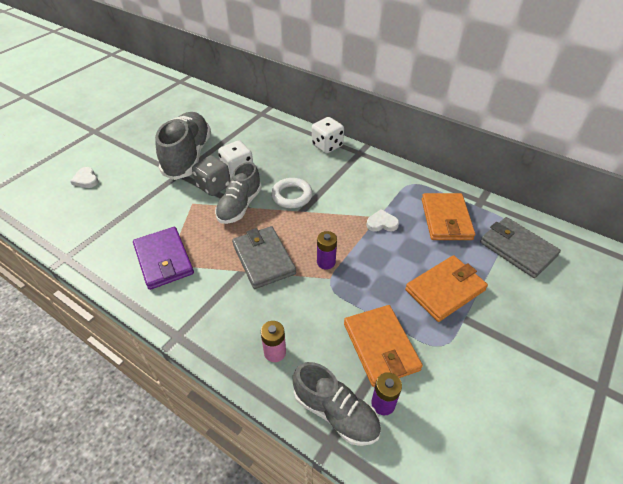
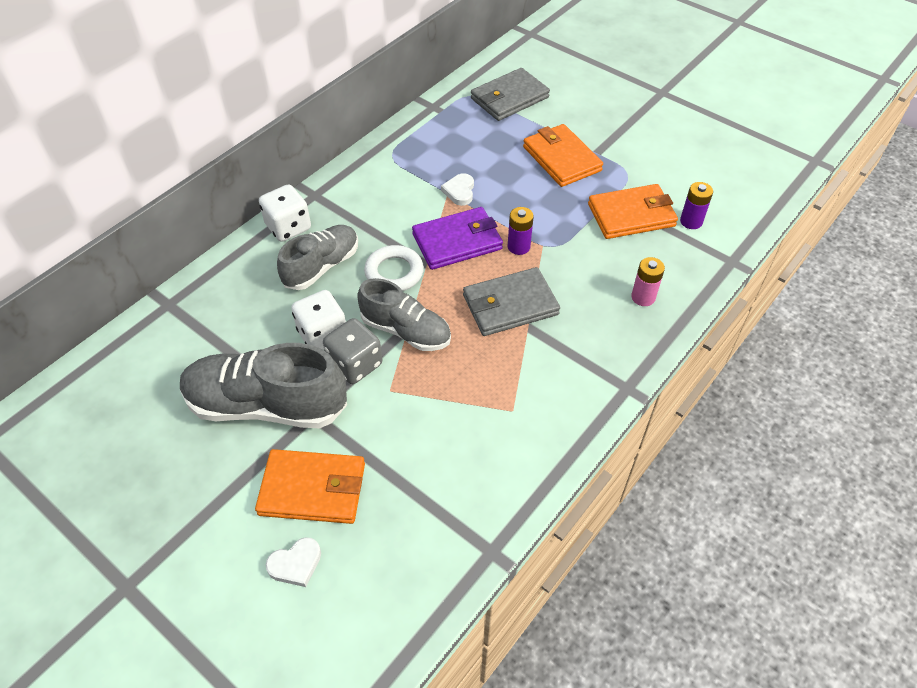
camera: 85 degrees left, 5 degrees up
purple wallet [133,227,194,290] -> purple wallet moved to [412,207,503,270]
grey shoe [293,362,381,446] -> grey shoe moved to [277,225,358,290]
orange wallet [422,193,475,240] -> orange wallet moved to [255,449,365,524]

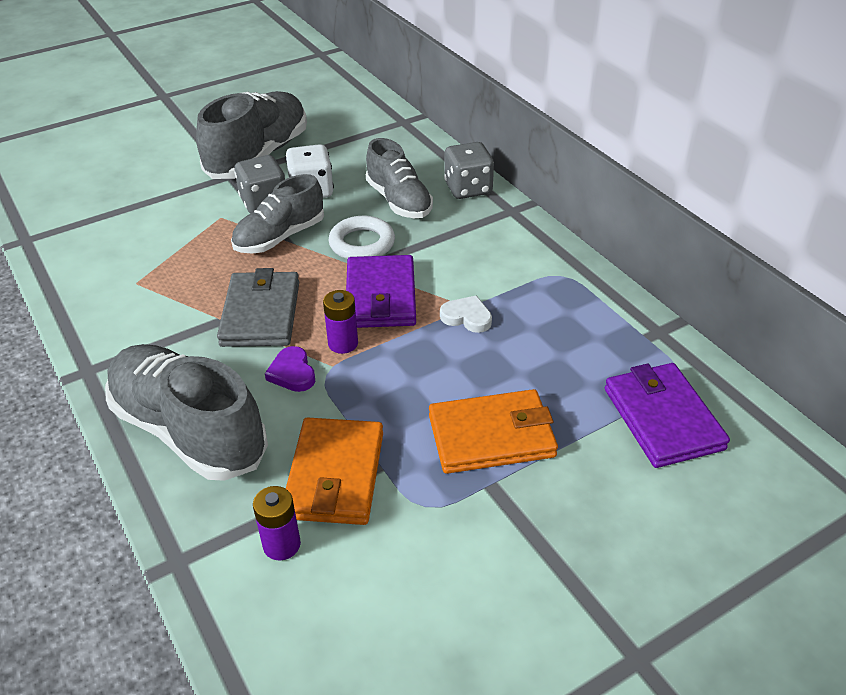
camera: 110 degrees right, 10 degrees down
orange wallet [255,449,365,524] -> none
white dice [259,184,311,242] -> grey dice [444,142,494,199]
white heart [265,537,321,587] -> none
grey wallet [471,68,550,121] -> purple wallet [605,363,730,468]
pink battery [631,257,665,306] -> grey shoe [105,344,268,481]
none -> purple heart [265,346,315,392]

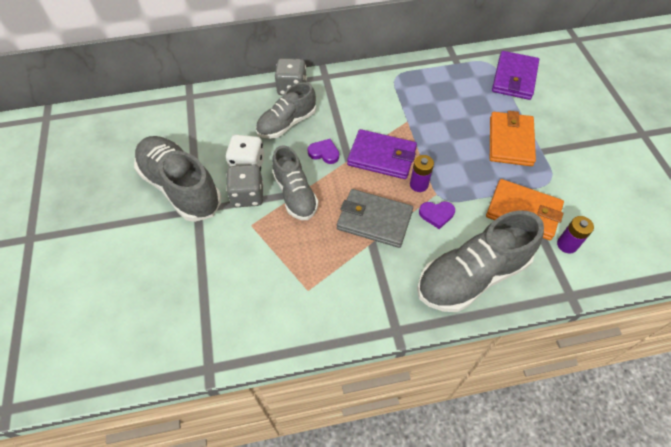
camera: 70 degrees left, 15 degrees up
white ring [328,216,395,259] -> purple heart [307,139,339,164]
grey shoe [366,138,433,218] -> grey shoe turned 150 degrees clockwise [256,82,316,139]
white heart [440,295,492,333] -> none
purple wallet [605,363,730,468] -> purple wallet turned 75 degrees counterclockwise [492,51,539,100]

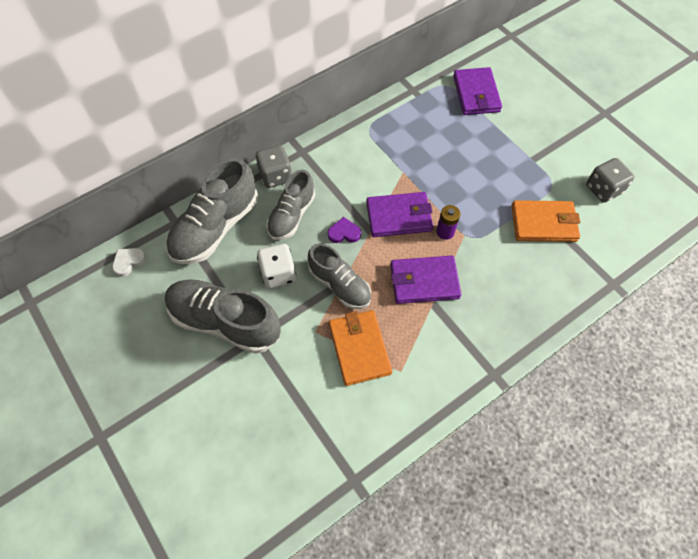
camera: 25 degrees left, 5 degrees up
grey dice [226,165,264,207] -> grey dice moved to [586,158,634,203]
grey wallet [337,189,413,248] -> purple wallet [391,256,461,304]
grey shoe [417,210,544,312] -> grey shoe moved to [166,158,258,264]
purple heart [419,201,455,229] -> none
orange wallet [490,111,536,166] -> orange wallet moved to [329,310,392,386]
purple battery [557,216,594,254] -> none
none -> white heart [112,248,146,277]

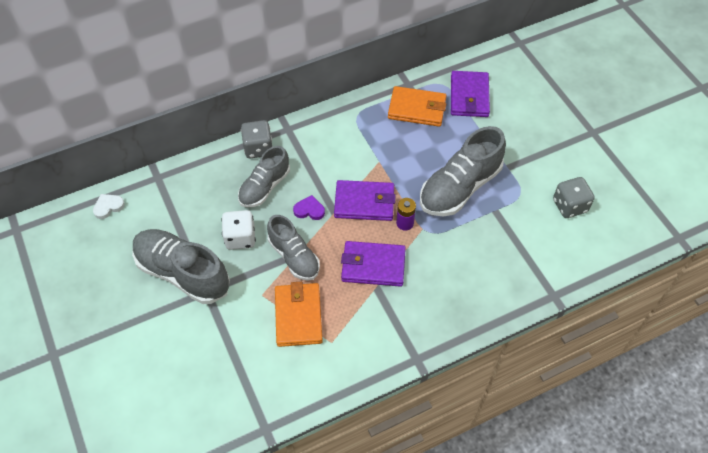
camera: 10 degrees right, 5 degrees down
grey shoe [166,158,258,264] -> grey shoe moved to [420,126,506,216]
orange wallet [512,200,580,242] -> orange wallet moved to [388,86,446,127]

